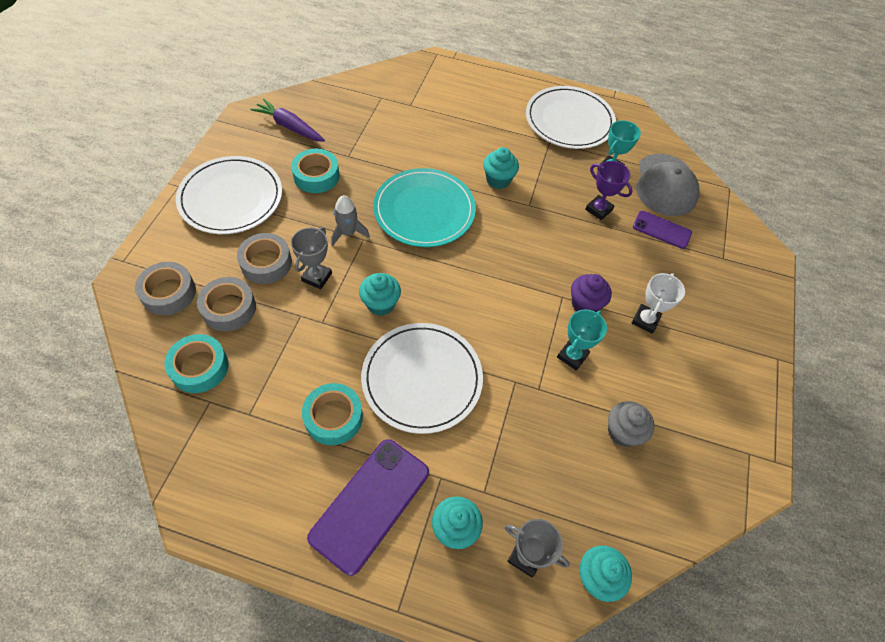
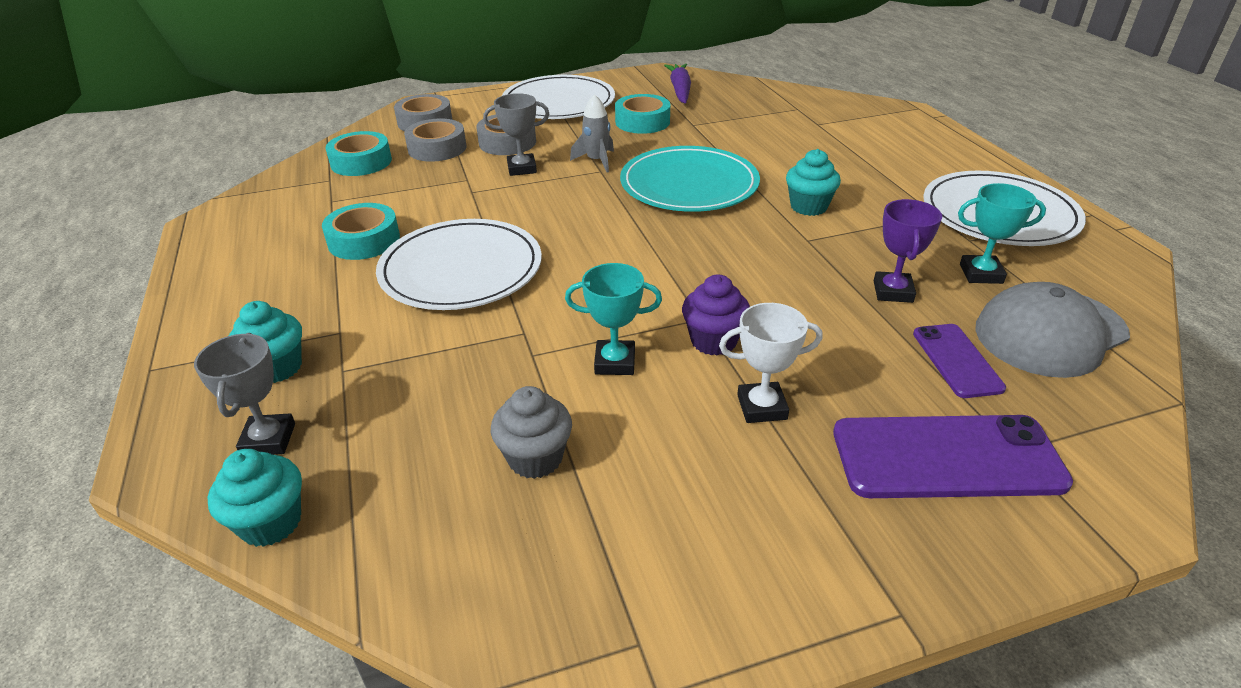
camera: 60 degrees right, 20 degrees down
purple phone [307,439,429,576] -> purple phone moved to [833,415,1073,498]
turquoise cupcake [359,273,401,316] -> none

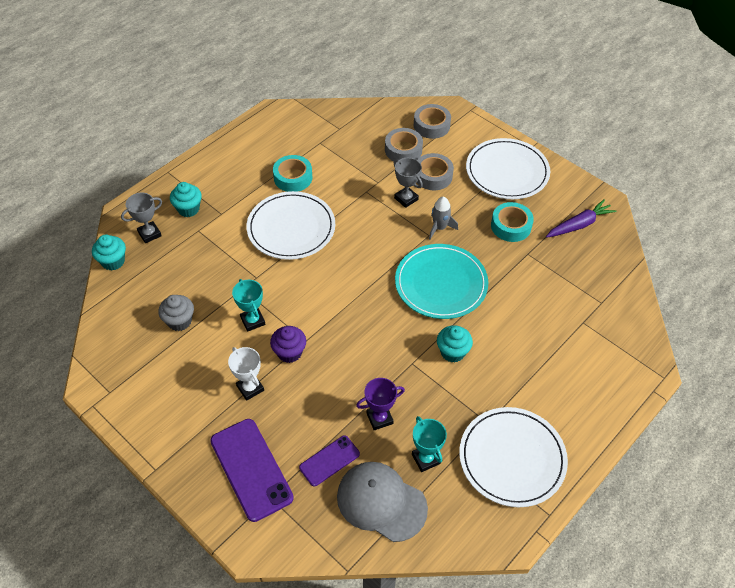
camera: 60 degrees right, 15 degrees up
turquoise tape [326,131,392,176] -> none

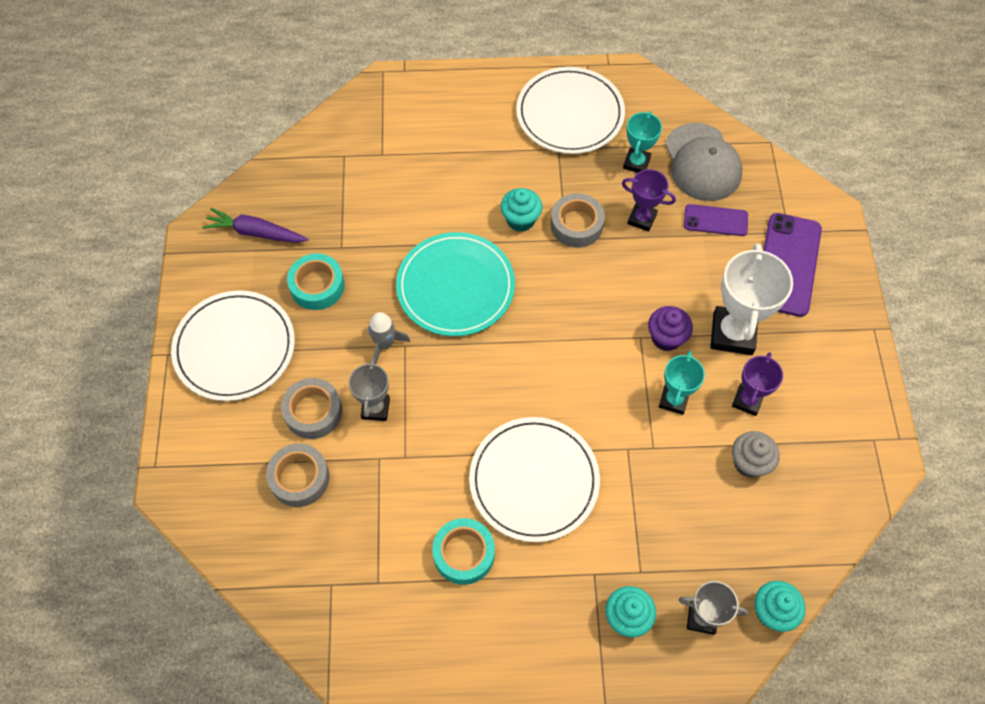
camera: 135 degrees left, 10 degrees up
white trophy [228,347,264,401] -> white trophy [710,243,793,355], size x1.72
grey tape [414,104,451,139] -> grey tape moved to [550,193,605,248]
none -> purple trophy [732,352,783,416]

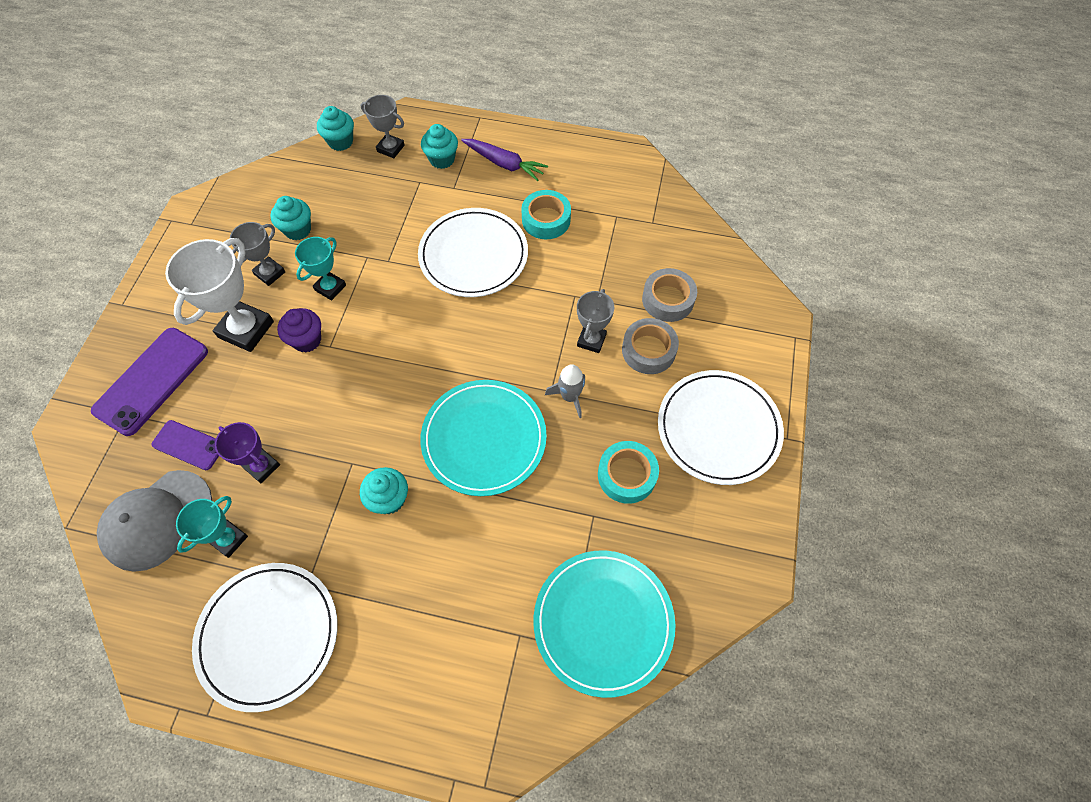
camera: 165 degrees left, 0 degrees up
purple carrot [202,208,308,243] -> purple carrot moved to [461,139,548,181]
grey tape [550,193,605,248] -> none
grey cap [665,123,743,201] -> grey cap turned 135 degrees counterclockwise [97,470,212,572]
purple trophy [732,352,783,416] -> grey trophy [230,222,285,286]
grey cupcake [732,431,780,478] -> turquoise cupcake [271,196,311,240]
none -> turquoise plate [534,550,675,698]

